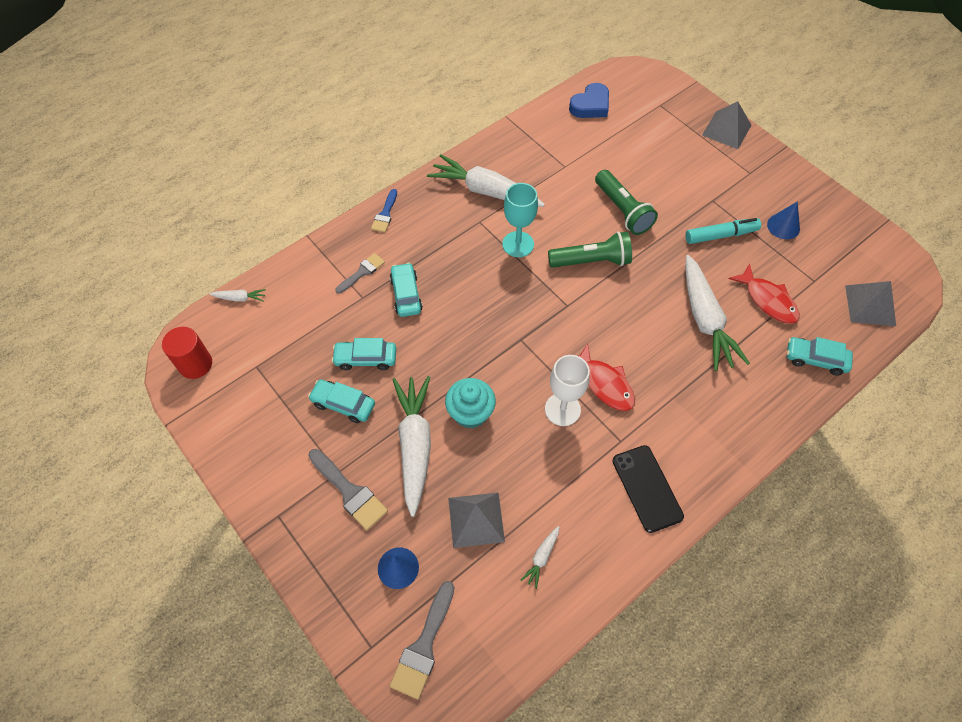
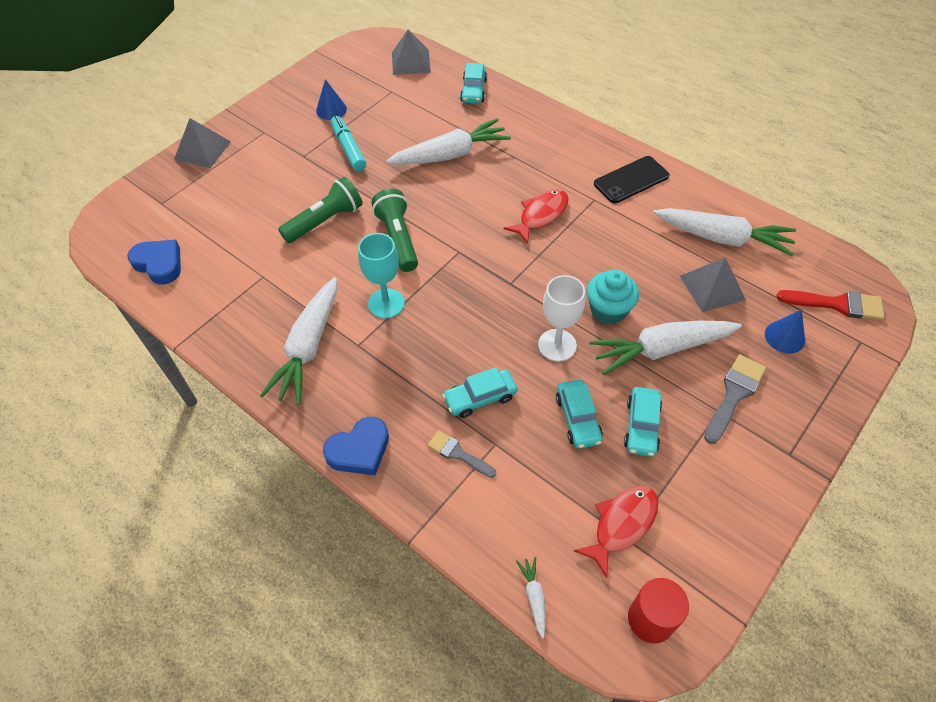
camera: 100 degrees left, 5 degrees down
blue brush [371,189,397,233] -> blue heart [323,417,389,475]
grey brush [390,581,454,699] -> red brush [777,290,885,320]
white carrot [521,526,560,589] -> white carrot [653,208,796,256], size x2.37
white goblet [545,355,590,426] -> white goblet moved to [538,275,585,361]
red fish [729,264,800,324] -> red fish moved to [574,486,658,578]

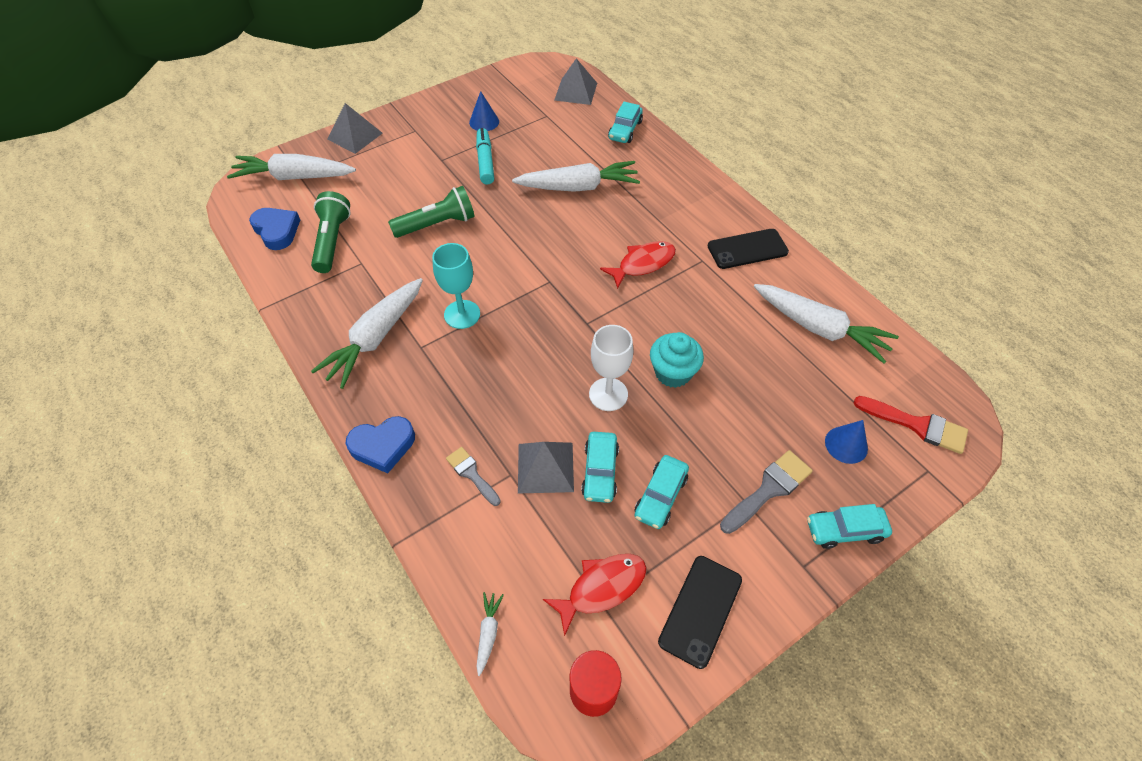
camera: 15 degrees right, 0 degrees up
green flashlight [371,189,418,272] -> green flashlight moved to [311,191,351,273]
turquoise car [442,367,517,418] -> turquoise car moved to [807,504,892,549]
white carrot [589,321,742,375] -> white carrot moved to [227,154,356,180]
grey pyramid [680,257,746,312] -> grey pyramid moved to [518,442,574,493]
none -> black phone [658,556,742,669]

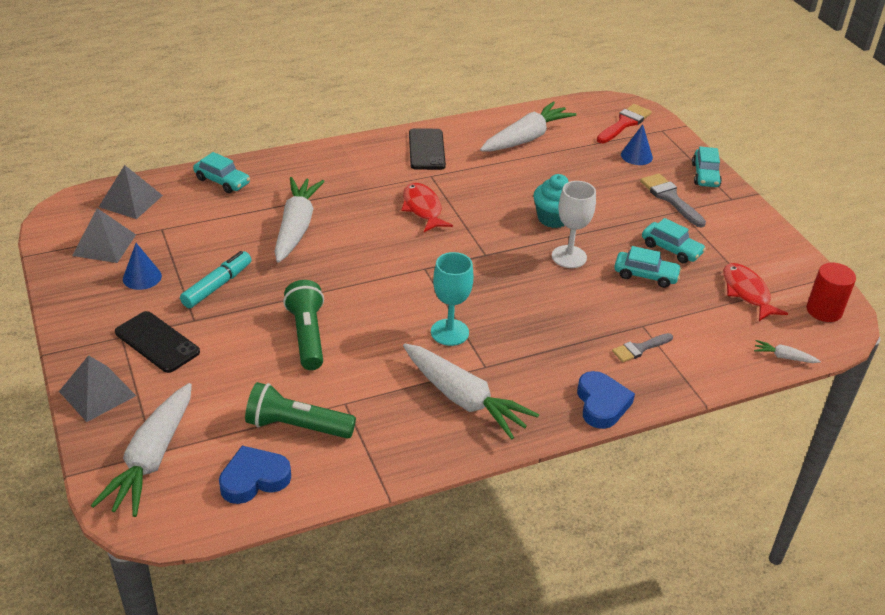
camera: 80 degrees left, 15 degrees down
turquoise marker [476,128,494,185] -> turquoise marker turned 120 degrees clockwise [180,251,252,308]
grey pyramid [518,442,574,493] -> grey pyramid moved to [72,208,136,263]
black phone [658,556,742,669] -> black phone moved to [115,311,200,373]

